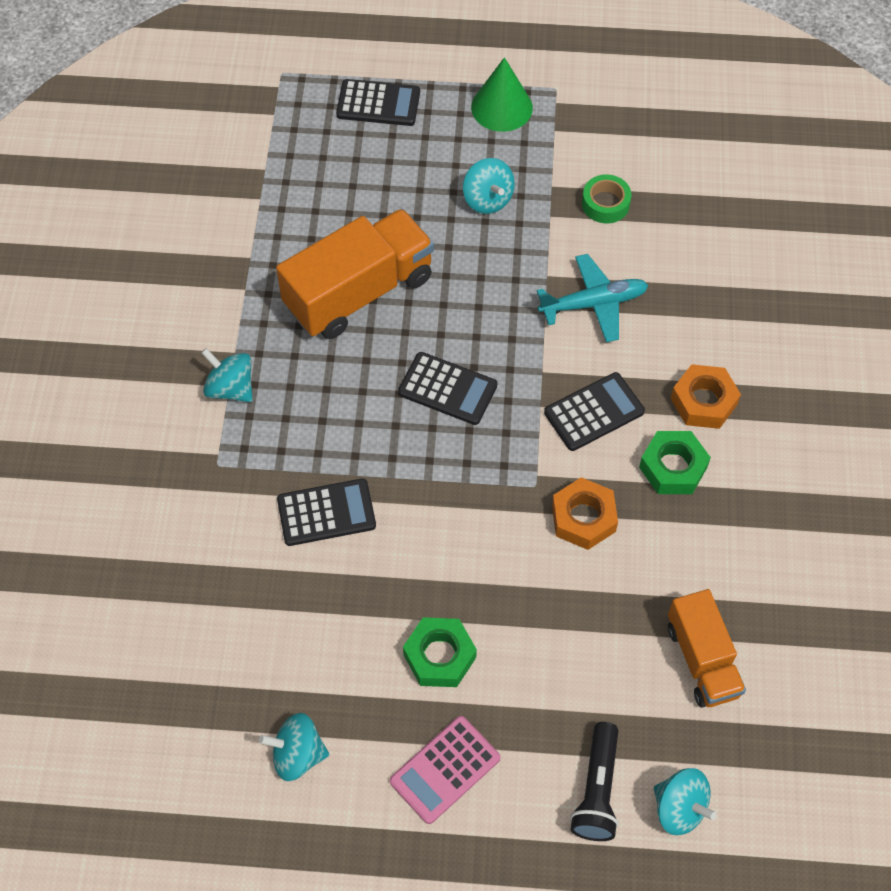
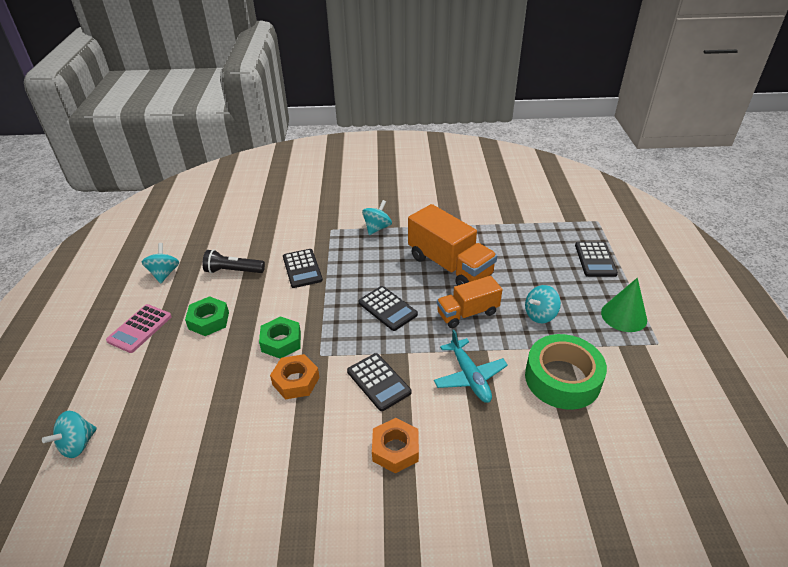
camera: 85 degrees right, 20 degrees down
pink calculator [390,716,500,824] -> pink calculator turned 105 degrees counterclockwise [106,304,172,353]
black calculator [398,352,497,425] -> black calculator turned 60 degrees counterclockwise [358,286,418,331]
black flashlight [570,722,619,841] -> black flashlight moved to [202,249,265,273]
green tape [582,174,631,223] -> green tape [525,334,607,410], size x2.02
green nut [639,431,711,494] -> green nut moved to [259,316,301,359]
orange truck [668,589,746,708] -> orange truck moved to [437,276,502,328]

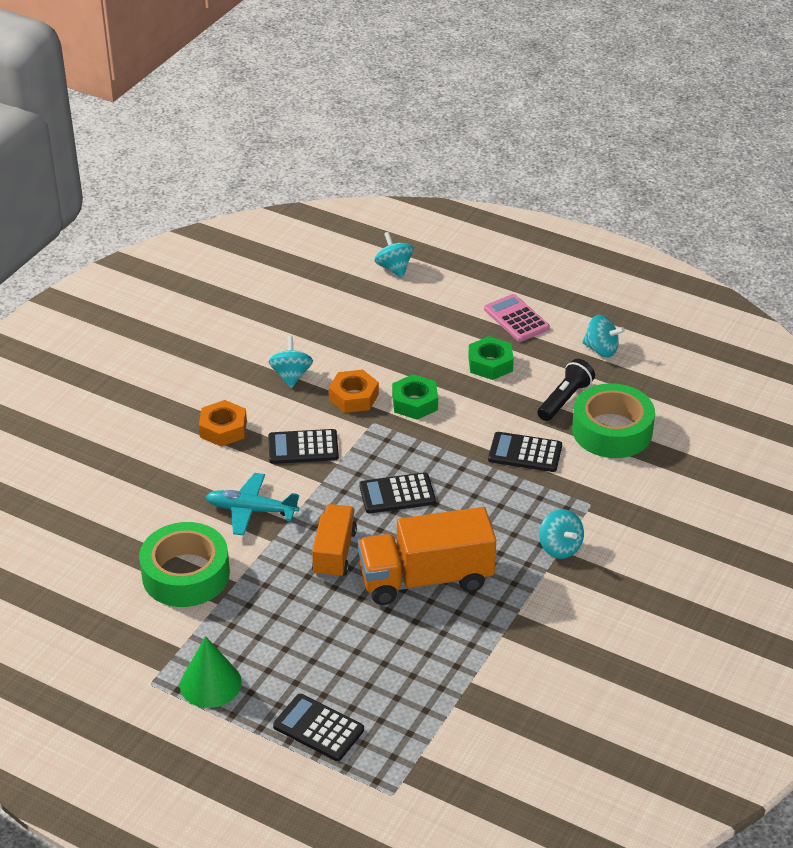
camera: 120 degrees right, 0 degrees up
turquoise spinning top [525,285,561,323] -> turquoise spinning top moved to [269,336,313,388]
none -> green tape [572,383,655,458]

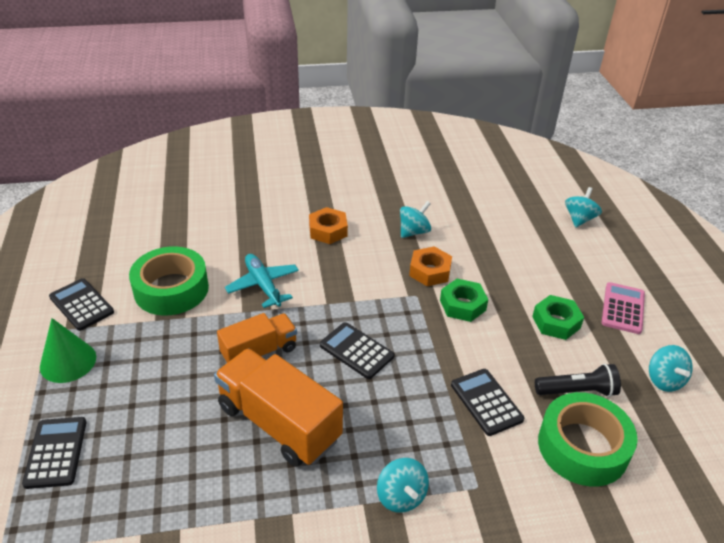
camera: 50 degrees right, 0 degrees up
black calculator [268,429,339,464] -> black calculator moved to [49,278,114,331]
turquoise spinning top [539,509,584,559] -> turquoise spinning top turned 45 degrees counterclockwise [377,458,429,513]

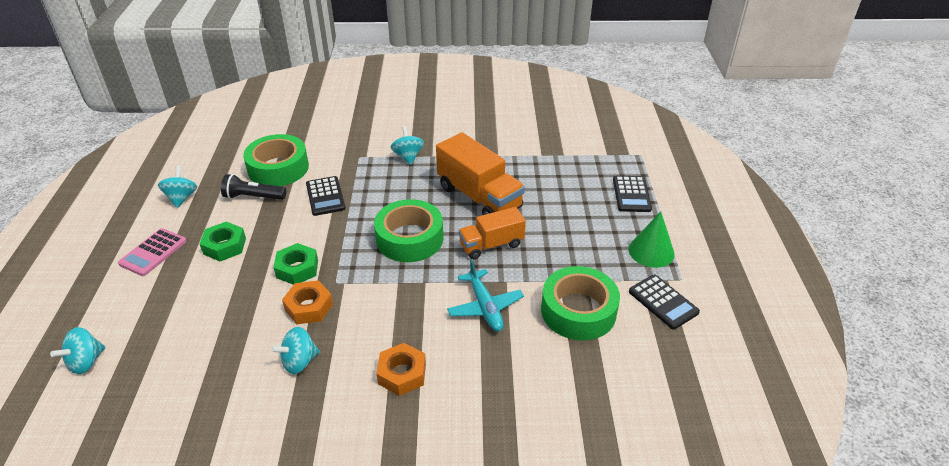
camera: 170 degrees left, 0 degrees up
black calculator [320,322,394,379] -> green tape [374,199,444,262]

